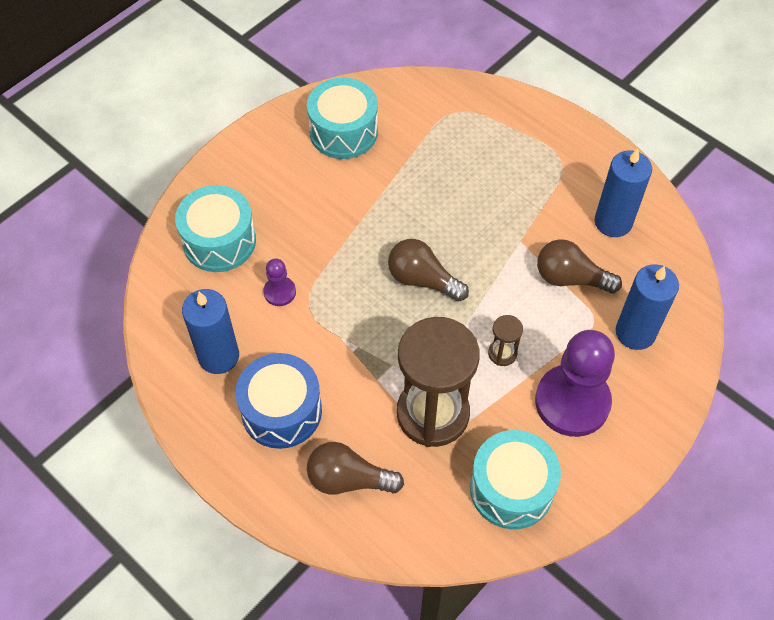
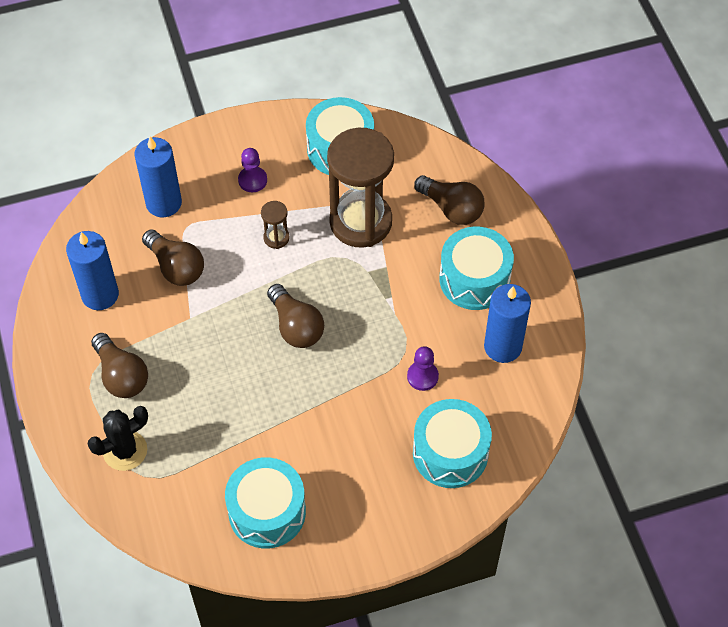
camera: 150 degrees left, 0 degrees up
blue drum [236,353,322,449] -> turquoise drum [439,226,514,310]
purple pawn [535,330,615,437] -> purple pawn [238,148,267,192], size x0.46
none -> black cactus [88,406,148,471]
none -> brown light bulb [91,333,148,398]

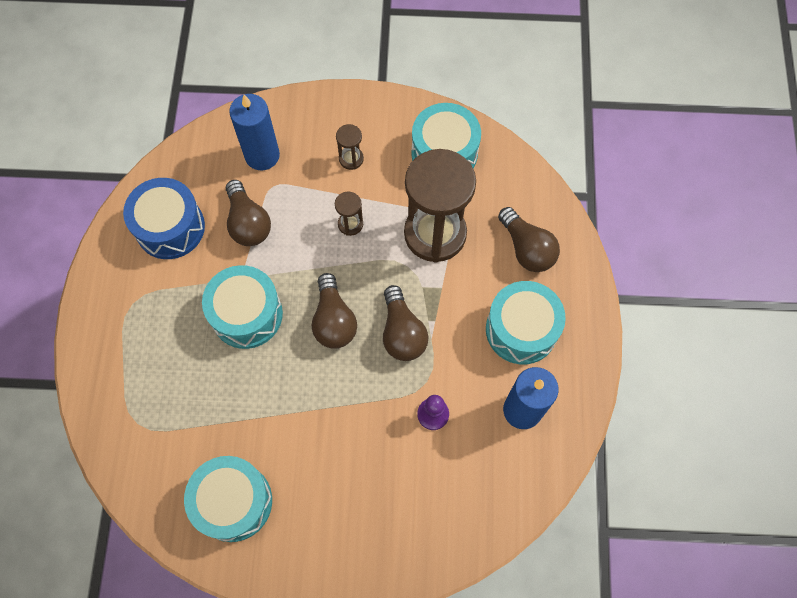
camera: 20 degrees right, 10 degrees up
blue candle [66,231,119,310] -> blue drum [123,178,205,259]
black cactus [88,406,148,471] -> none
brown light bulb [91,333,148,398] -> brown light bulb moved to [383,285,429,361]
purple pawn [238,148,267,192] -> brown hourglass [336,124,364,170]
turquoise drum [413,399,492,488] -> turquoise drum moved to [202,265,283,349]

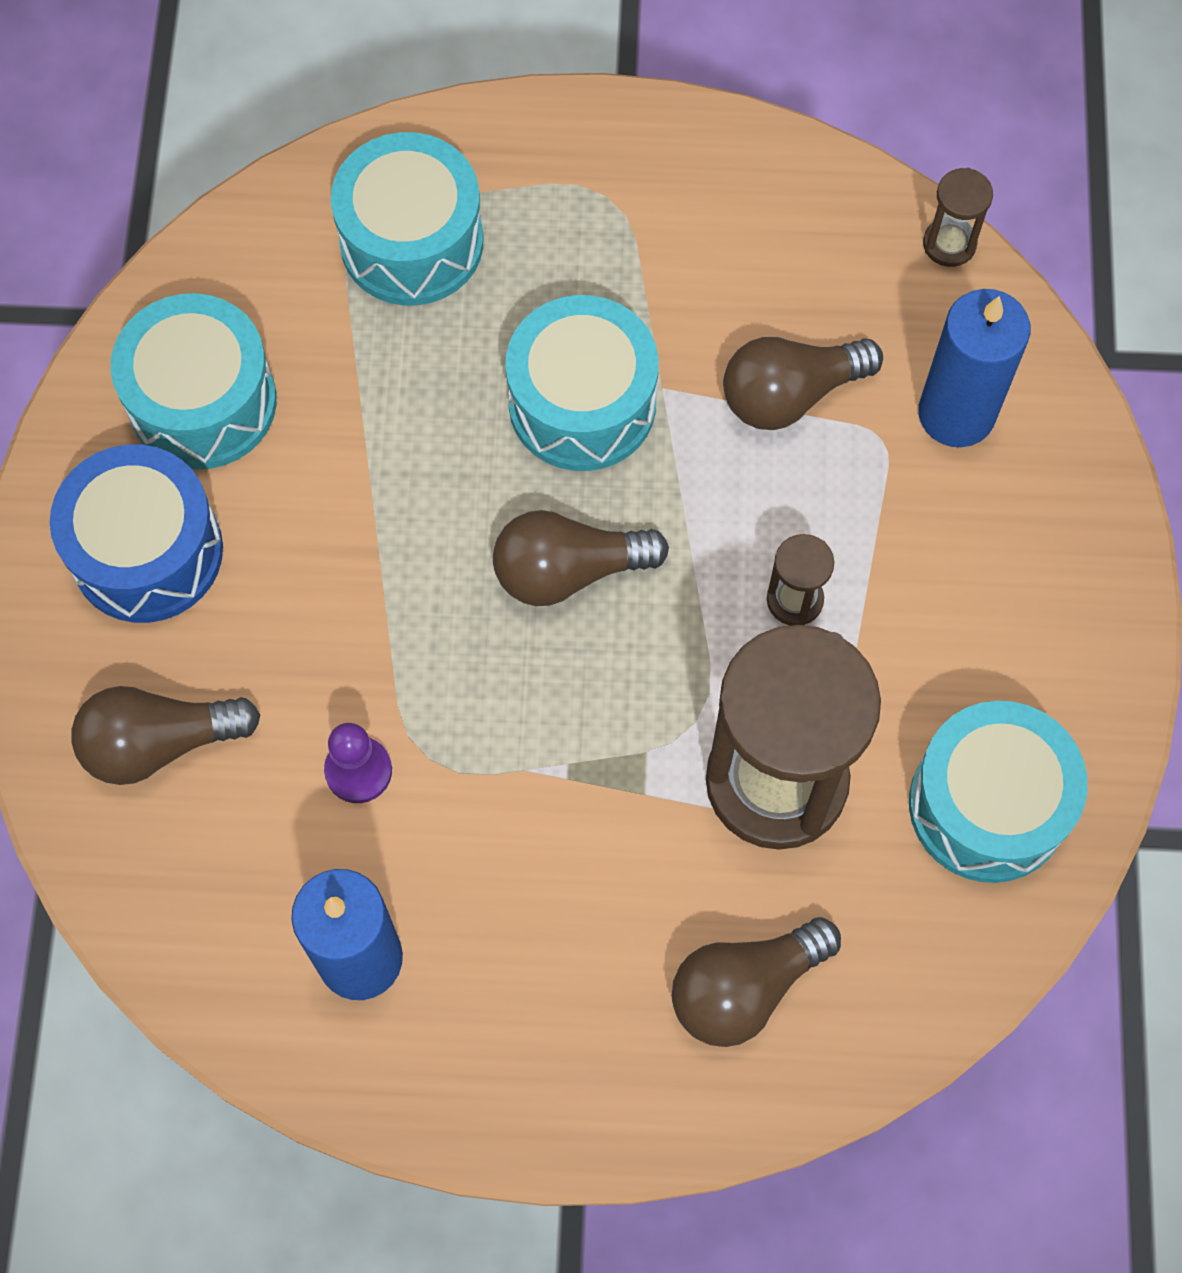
camera: 90 degrees right, 0 degrees up
blue drum [123,178,205,259] -> blue drum moved to [50,445,223,623]
brown hourglass [336,124,364,170] -> brown hourglass moved to [923,168,993,267]
brown light bulb [383,285,429,361] -> brown light bulb moved to [71,686,260,785]
turquoise drum [486,281,566,364] -> turquoise drum moved to [331,132,483,305]

